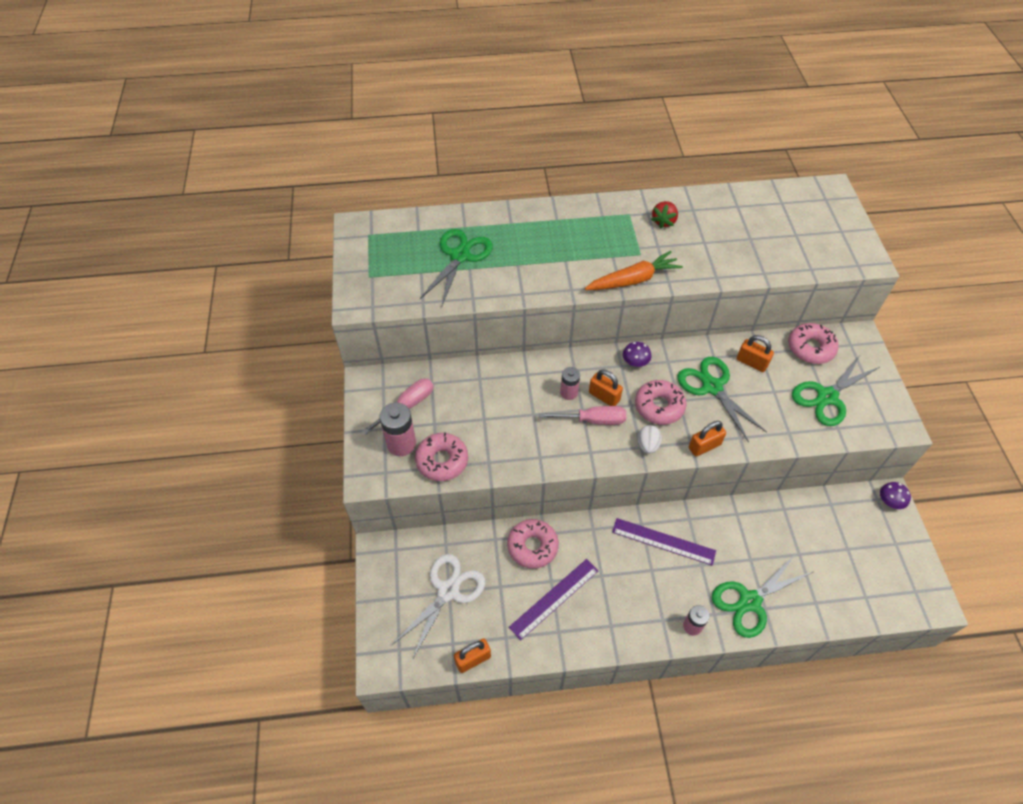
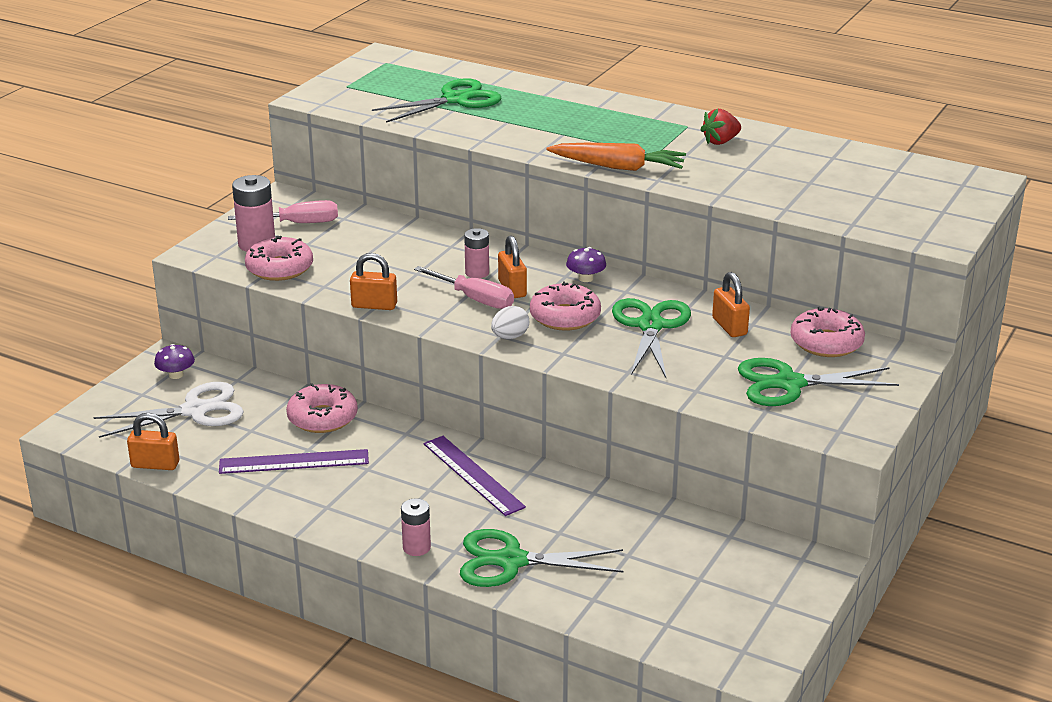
camera: 35 degrees right, 25 degrees down
orange padlock [689,421,726,457] -> orange padlock moved to [350,253,397,310]
purple mushroom [880,482,911,509] -> purple mushroom moved to [154,344,195,379]

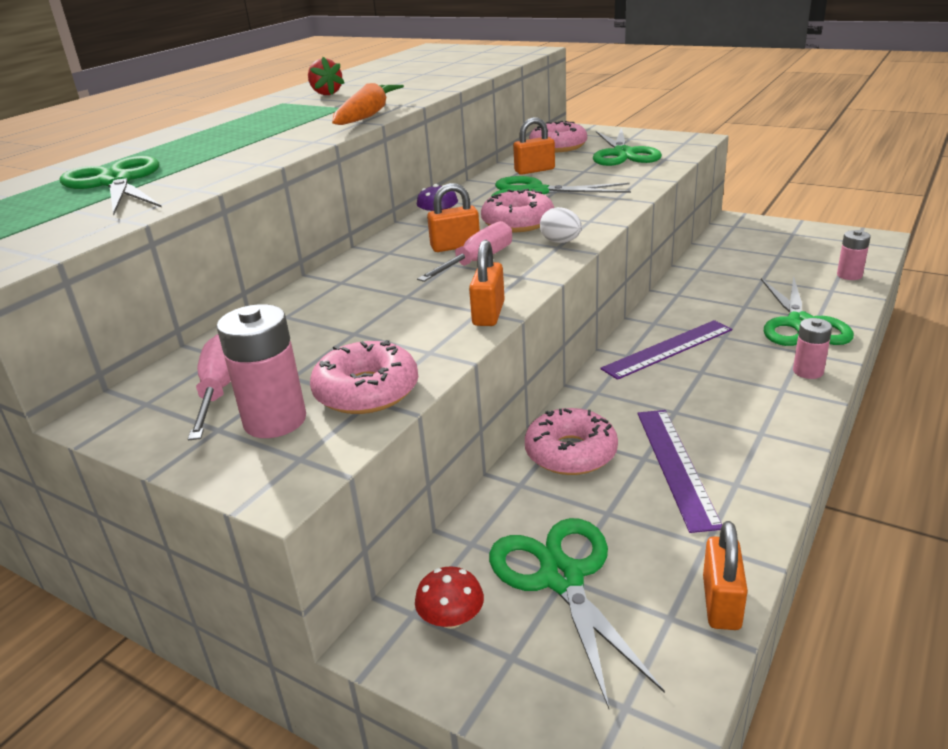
camera: 85 degrees left, 0 degrees up
white scissors [93,382,244,438] -> green scissors [489,518,665,709]
purple mushroom [154,344,195,379] -> red mushroom [415,567,484,629]
pink battery [464,228,489,278] -> pink battery moved to [837,230,871,280]

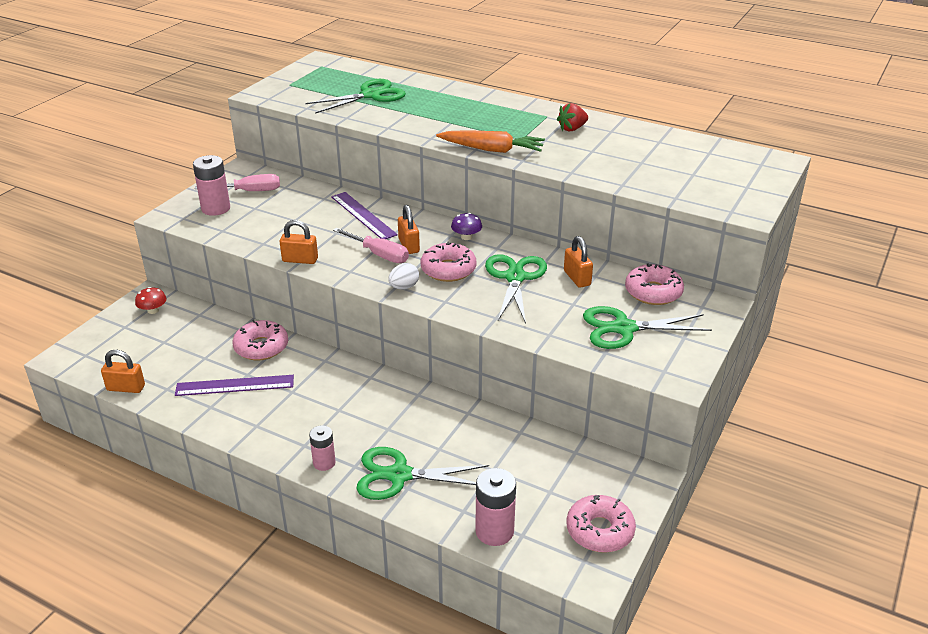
camera: 85 degrees right, 5 degrees up
pink donut [310,340,418,414] -> pink donut moved to [566,495,636,553]
green scissors [489,518,665,709] -> none
purple ruler [600,320,732,380] -> purple ruler moved to [331,192,398,239]
pink battery [837,230,871,280] -> pink battery [475,468,516,546], size x1.59

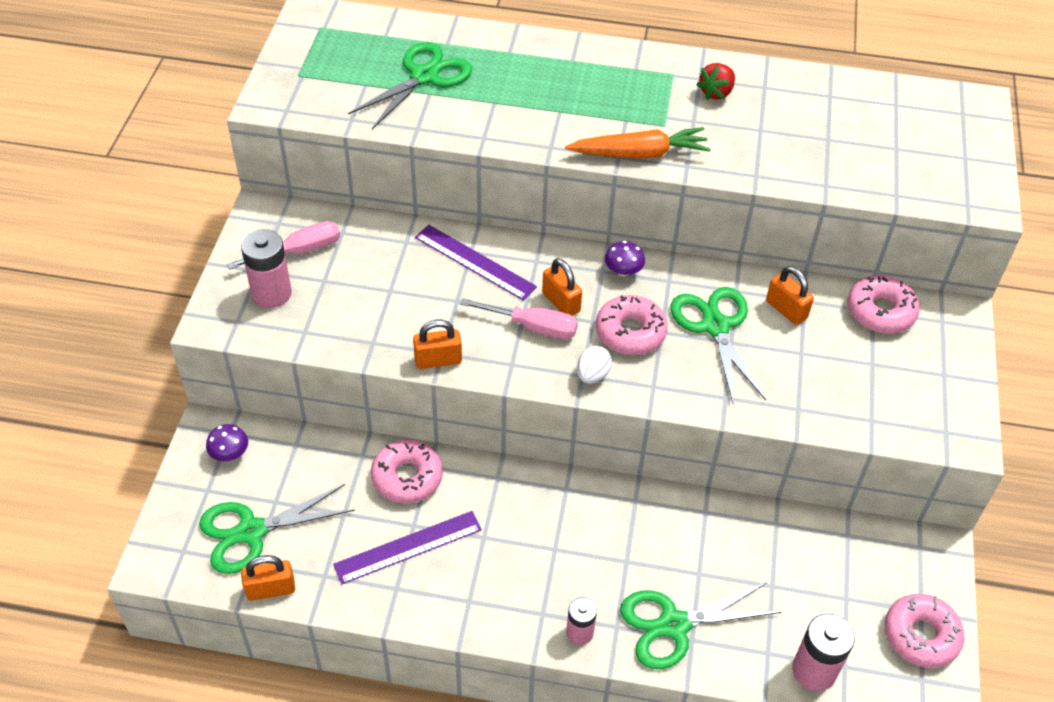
camera: 20 degrees left, 15 degrees up
red mushroom [135,287,167,314] -> purple mushroom [206,424,248,461]
green scissors [583,306,712,349] -> green scissors moved to [199,484,355,574]

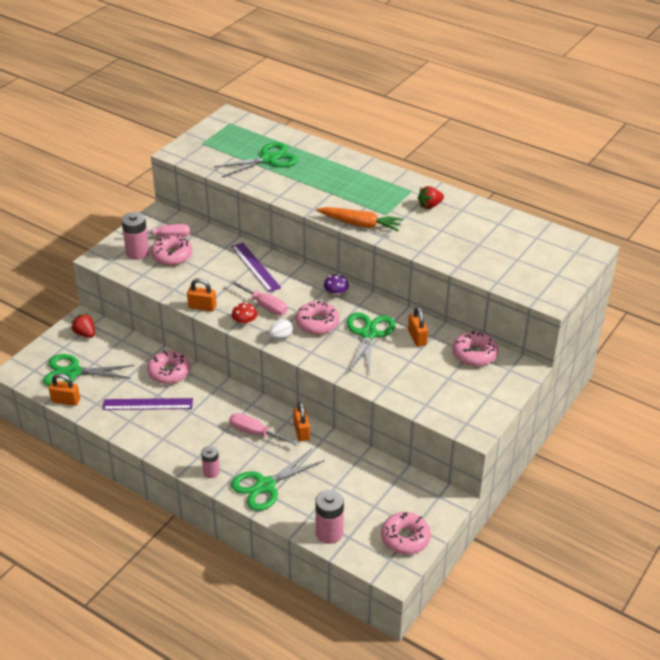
camera: 25 degrees right, 10 degrees down
purple mushroom [206,424,248,461] -> red strawberry [71,314,95,338]
orange padlock [542,258,582,316] -> orange padlock moved to [293,402,310,441]
green scissors [620,582,781,669] -> green scissors turned 45 degrees counterclockwise [231,449,325,511]
none -> pink donut [151,235,192,266]
none -> pink screwdriver [229,413,299,446]
none -> red mushroom [232,303,257,325]

